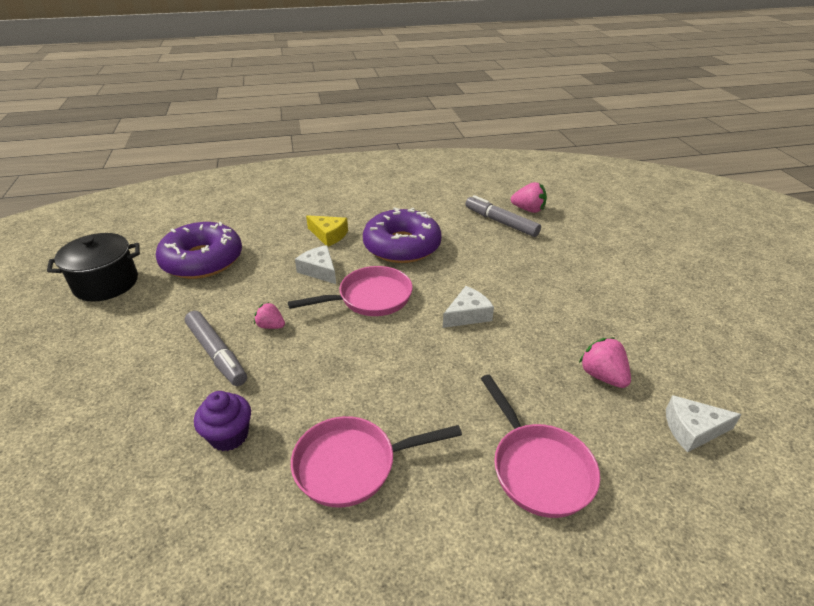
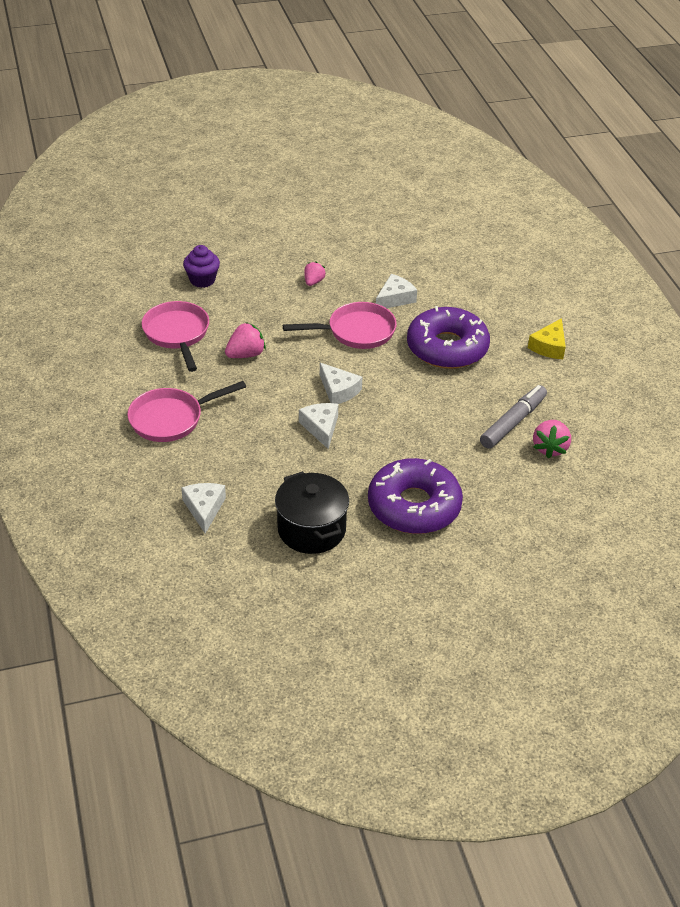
camera: 85 degrees right, 5 degrees up
black pot [47,233,140,302] -> black pot moved to [275,471,349,554]
purple donut [156,222,242,279] -> purple donut moved to [368,458,463,534]
grey marker [185,311,247,386] -> none
pink pan [288,266,413,316] -> pink pan turned 75 degrees counterclockwise [283,302,397,349]
yellow cheese [306,215,348,246] -> yellow cheese moved to [528,318,566,359]
pink strawberry [579,338,631,388] -> pink strawberry moved to [225,322,266,358]
none -> white cheese [299,403,338,449]

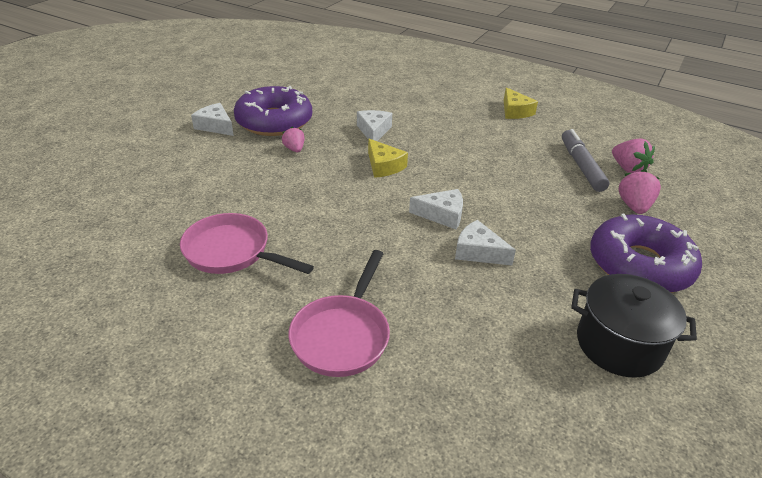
camera: 45 degrees left, 5 degrees down
white cheese [181,483,226,534] -> white cheese moved to [191,103,234,136]
purple cupcake [183,245,220,288] -> none
pink strawberry [225,322,266,358] -> pink strawberry moved to [618,169,661,214]
pink pan [283,302,397,349] -> yellow cheese [368,139,408,178]
purple donut [407,306,490,369] -> purple donut moved to [234,86,312,136]

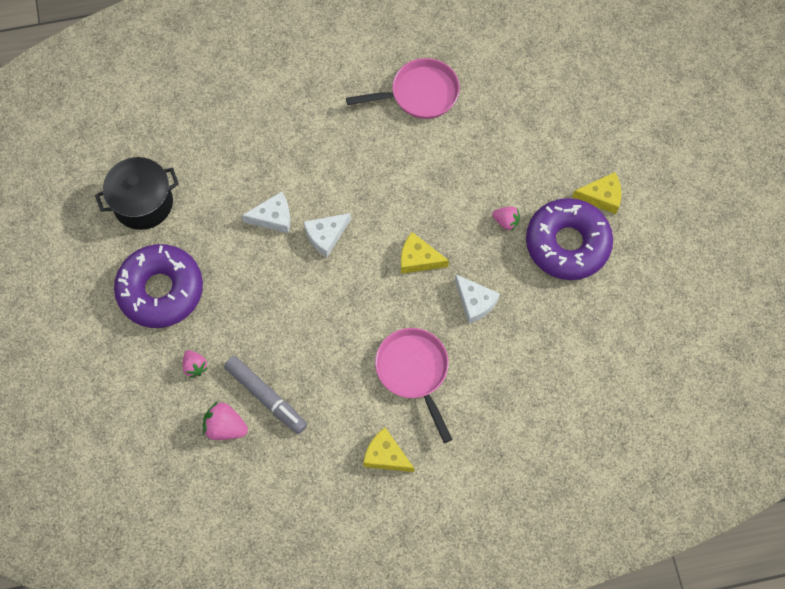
camera: 140 degrees right, 30 degrees up
white cheese [191,103,234,136] -> yellow cheese [572,172,621,214]
pink pan [289,250,390,377] -> pink pan moved to [375,328,452,443]
pink strawberry [618,169,661,214] -> pink strawberry [182,350,208,378], size x0.66

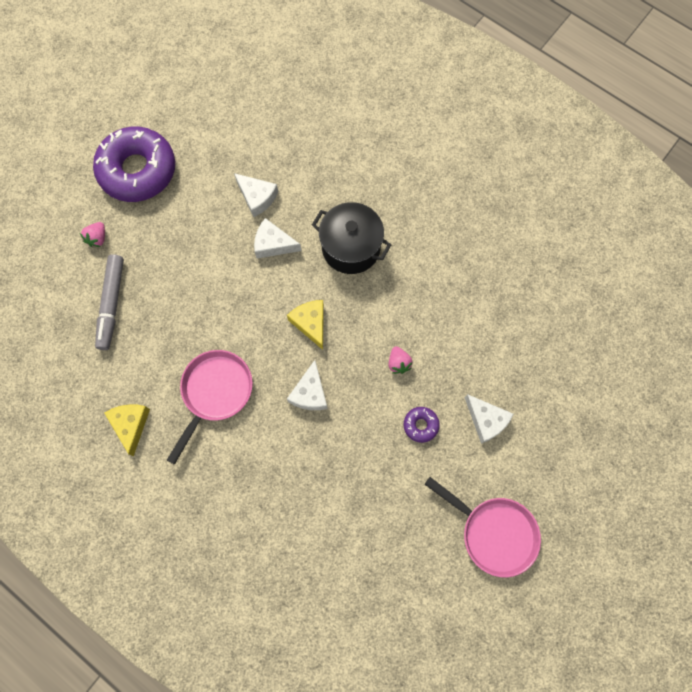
camera: 50 degrees right, 5 degrees up
black pot [95,157,179,230] -> black pot moved to [312,202,391,274]
pink strawberry [203,401,248,440] -> none
pink pan [346,58,460,119] -> pink pan moved to [424,477,541,577]
purple donut [526,198,613,280] -> purple donut [403,407,440,443], size x0.40
yellow cheese [572,172,621,214] -> white cheese [465,394,514,444]

